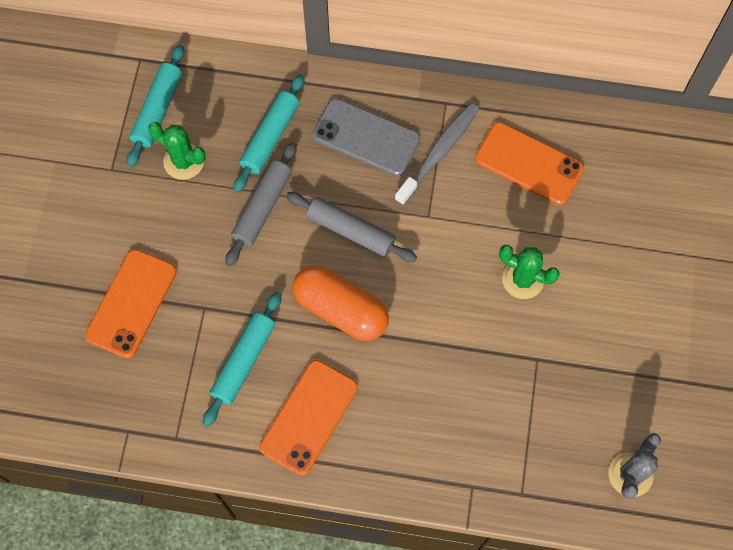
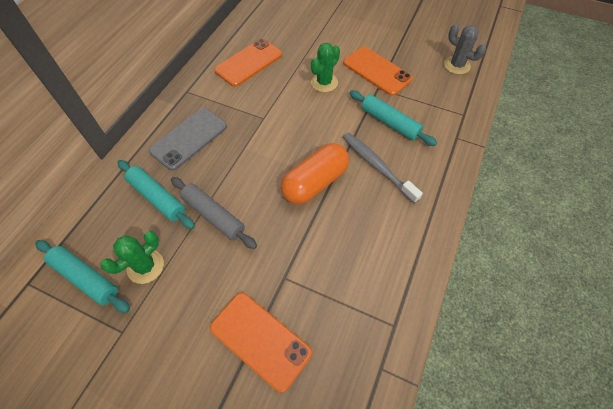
camera: 75 degrees left, 10 degrees down
turquoise rolling pin [203,292,281,427] -> turquoise rolling pin moved to [350,90,437,146]
orange phone [260,360,358,476] -> orange phone moved to [343,47,413,96]
grey rolling pin [286,192,417,262] -> none
grey toothbrush [395,103,479,206] -> grey toothbrush moved to [343,132,423,203]

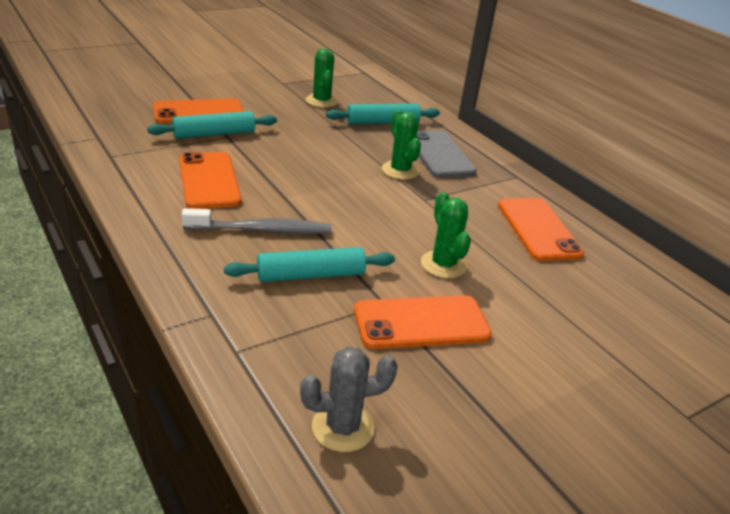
camera: 120 degrees right, 25 degrees down
turquoise rolling pin [35,240,130,313] -> turquoise rolling pin moved to [147,111,277,139]
grey rolling pin [171,177,257,249] -> none
orange capsule [281,143,349,204] -> none
none -> orange phone [179,152,242,209]
none -> green cactus [382,110,421,180]

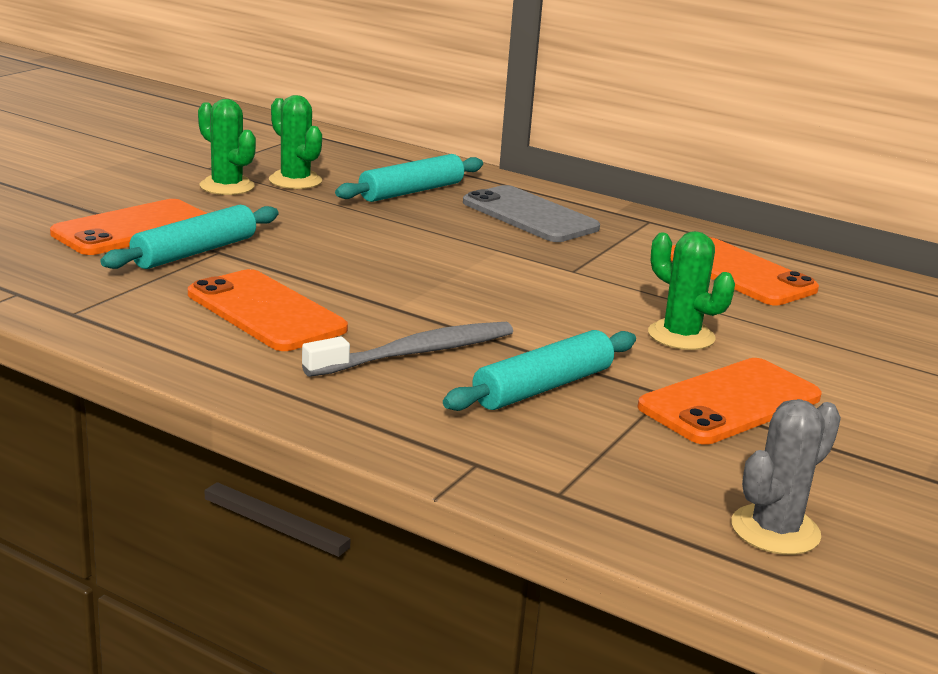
camera: 25 degrees left, 10 degrees down
green cactus [382,110,421,180] -> green cactus moved to [198,99,256,195]

